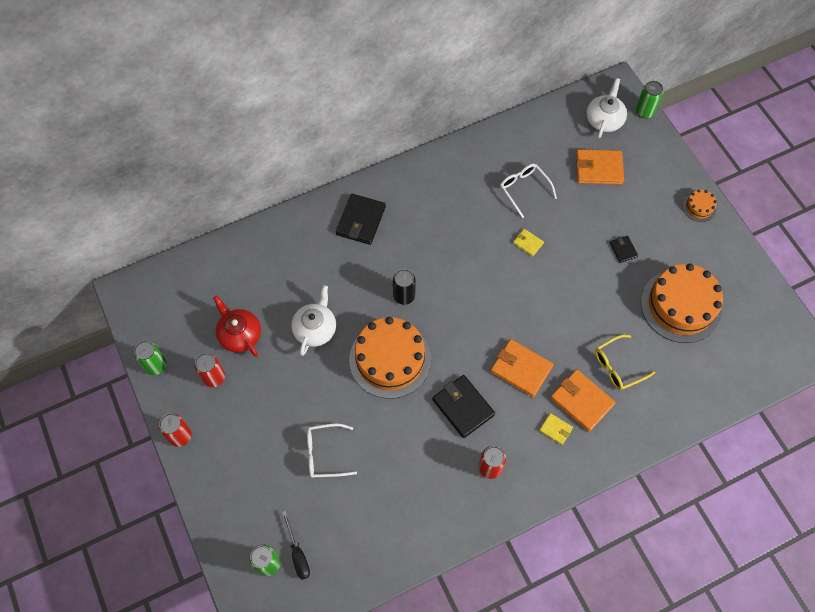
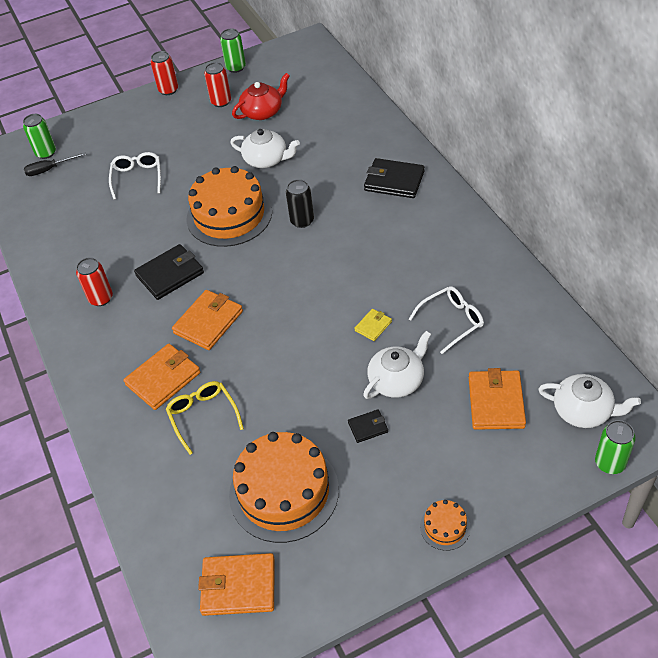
camera: 95 degrees right, 15 degrees down
yellow wallet [539,413,573,445] -> none
none -> orange wallet [198,553,275,616]
none -> white teapot [363,331,431,399]

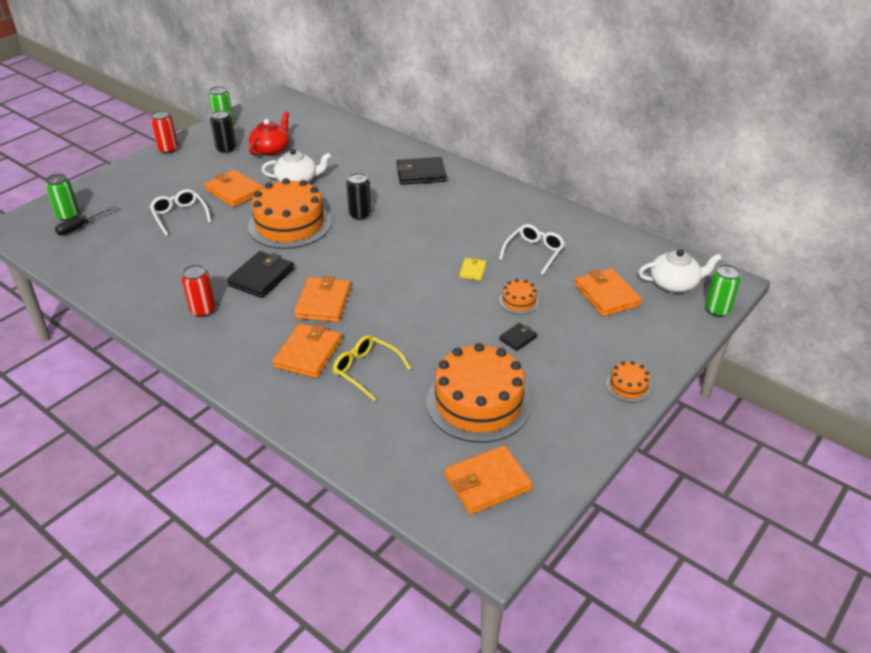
camera: 30 degrees left, 10 degrees down
red can [204,62,231,107] -> black can [210,110,236,153]
white teapot [363,331,431,399] -> orange cake [499,279,539,315]
none -> orange wallet [204,170,263,207]

